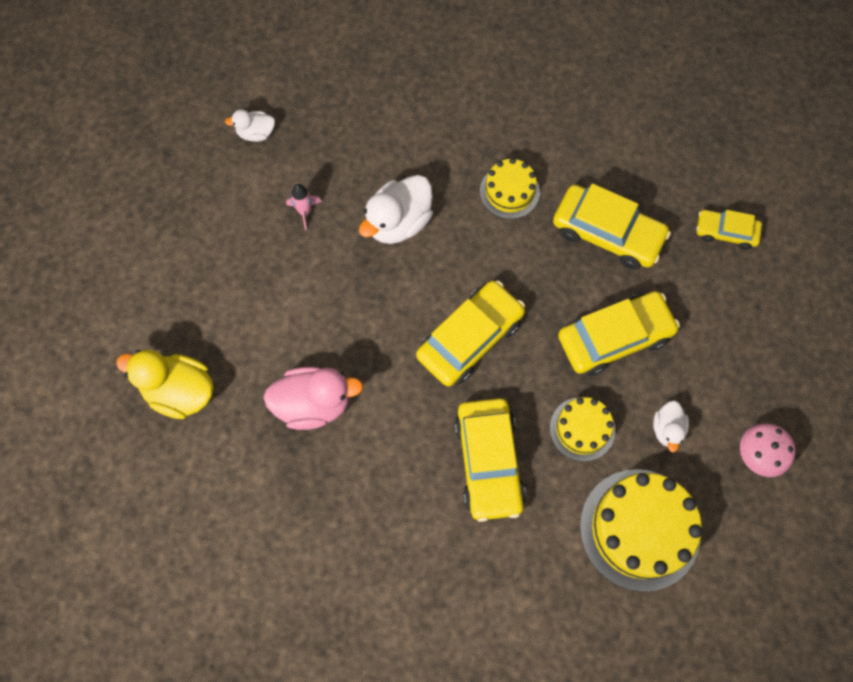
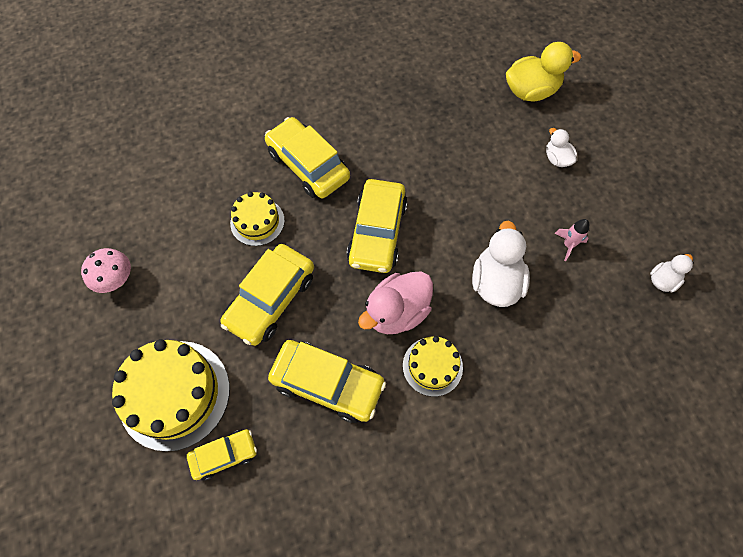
camera: 145 degrees right, 5 degrees down
pink duck [263,367,363,430] -> pink duck moved to [358,271,433,334]
yellow car [553,183,671,270] -> yellow car turned 150 degrees counterclockwise [268,340,386,423]
yellow cake [580,469,702,592] -> yellow cake moved to [112,339,230,452]
white duck [653,400,689,452] -> white duck moved to [546,128,577,167]

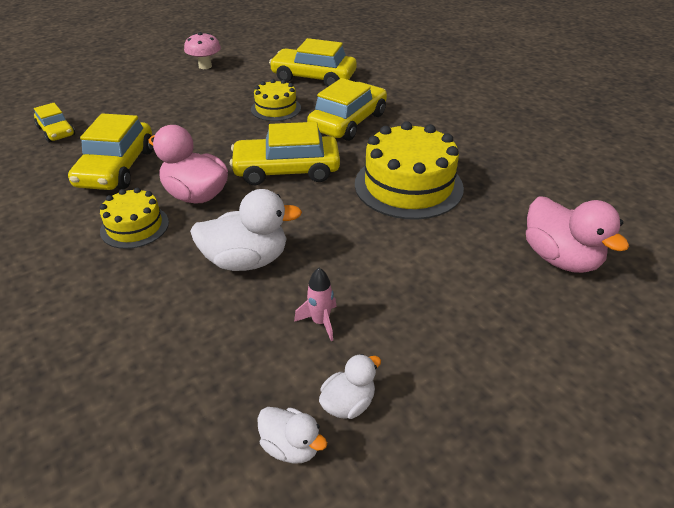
camera: 75 degrees right, 25 degrees down
yellow cake [112,339,230,452] -> yellow cake moved to [355,121,464,220]
yellow car [221,244,314,346] -> yellow car moved to [269,38,357,87]
yellow duck [506,42,581,101] -> pink duck [526,196,629,273]
white duck [546,128,577,167] -> white duck moved to [319,354,381,419]

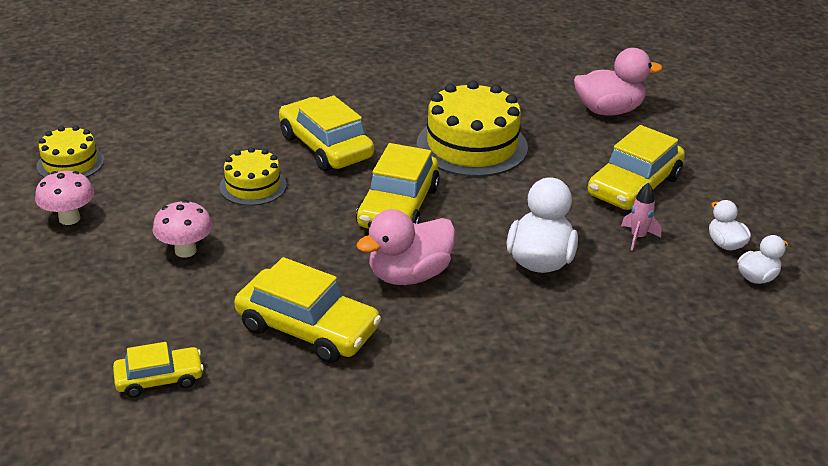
camera: 70 degrees left, 5 degrees down
yellow cake [100,188,169,249] -> yellow cake moved to [37,126,104,177]
yellow car [269,38,357,87] -> yellow car moved to [588,125,685,210]
none -> pink mushroom [153,200,213,258]

